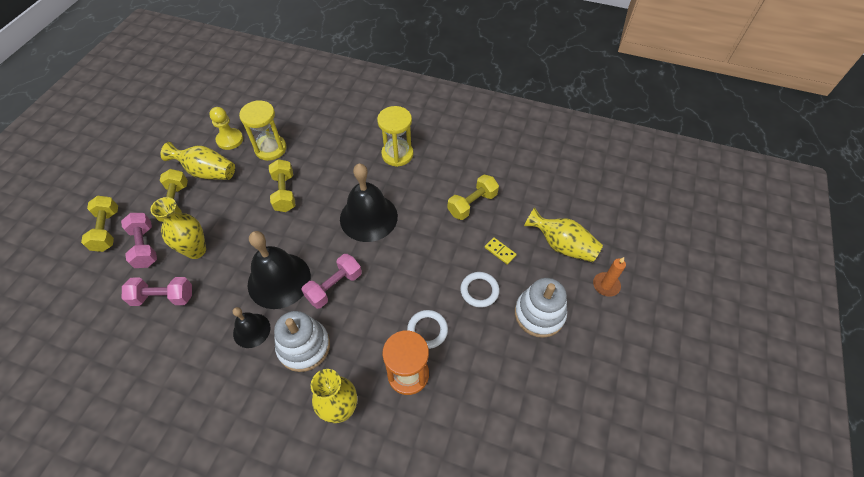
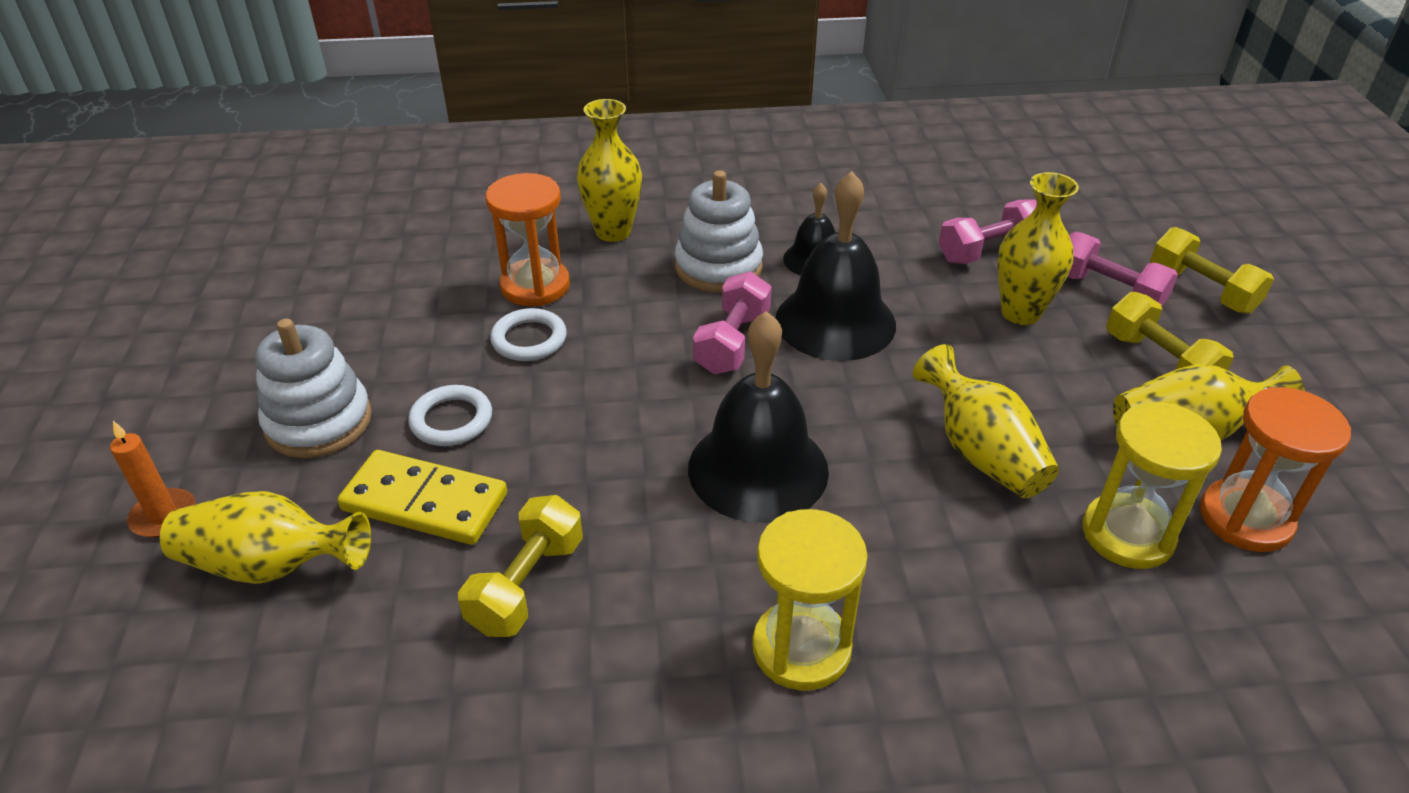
camera: 155 degrees right, 15 degrees down
yellow pawn [209,107,243,150] -> orange hourglass [1200,387,1351,552]
yellow dumbbell [269,159,296,212] -> yellow vase [913,344,1059,498]
yellow domino [485,237,517,265] -> yellow domino [337,450,507,545], size x2.10

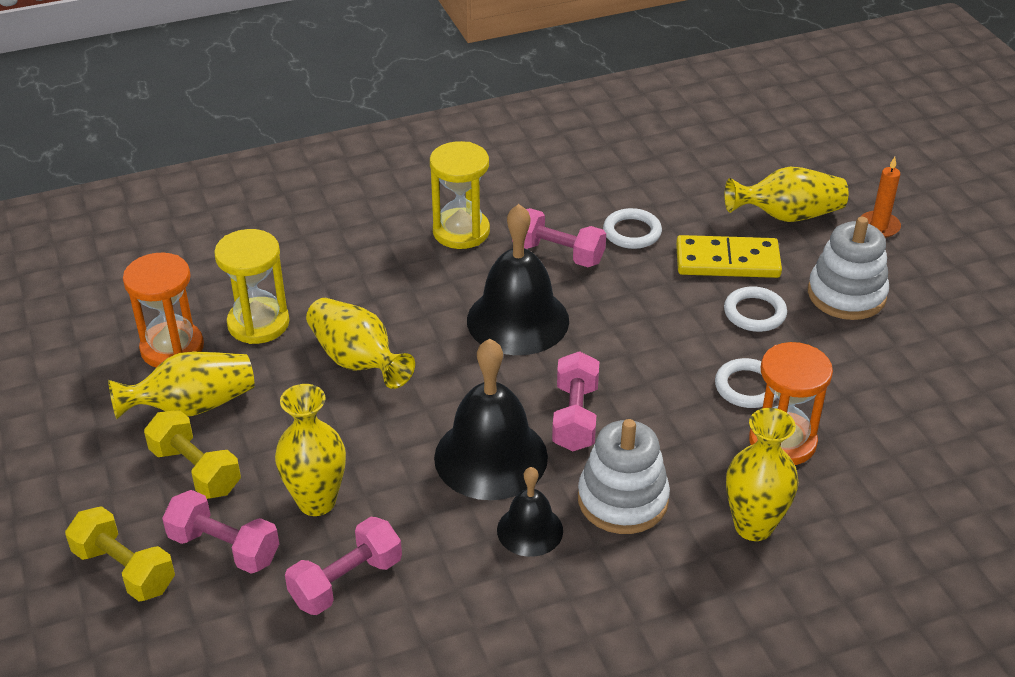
camera: 165 degrees right, 0 degrees up
yellow dumbbell [458,495,583,637] -> white ring [603,208,662,249]
none -> pink dumbbell [512,208,606,267]

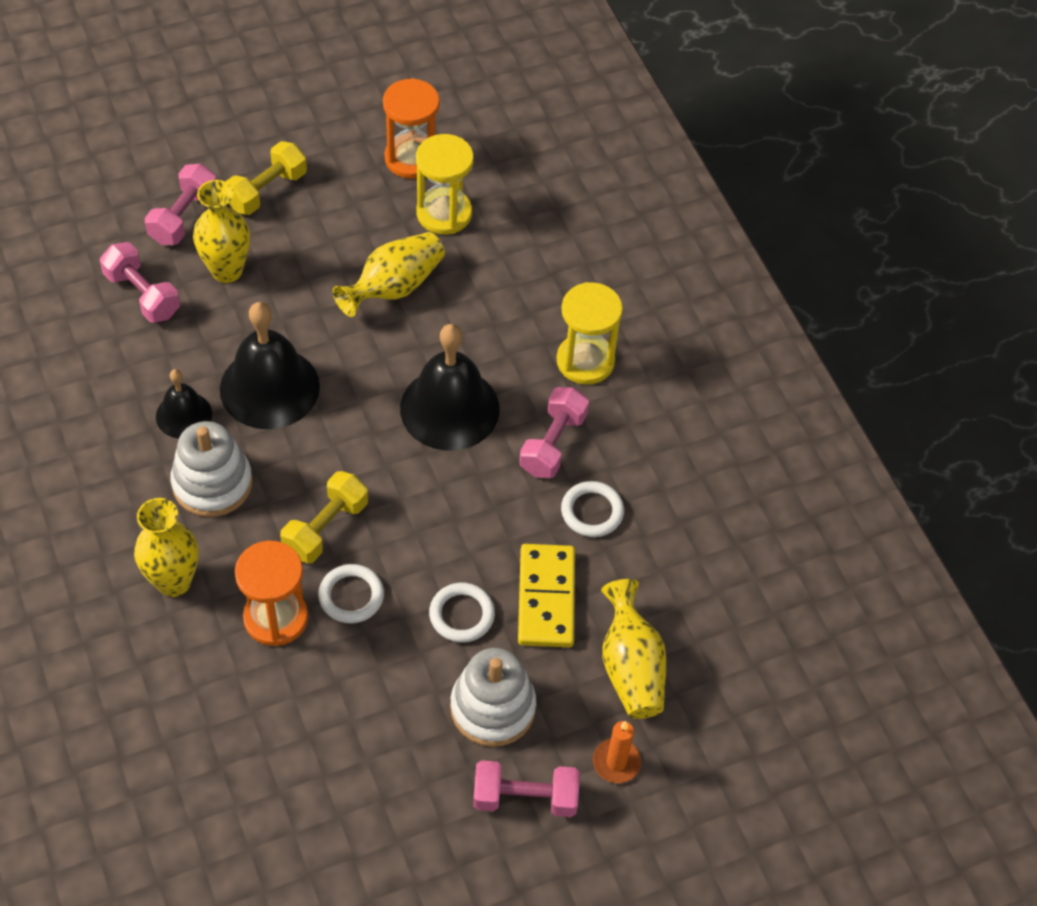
camera: 85 degrees right, 15 degrees up
yellow dumbbell [65,506,175,601] -> yellow dumbbell moved to [280,471,368,564]
yellow vase [108,351,254,419] -> none
pink dumbbell [552,351,599,451] -> pink dumbbell moved to [473,760,580,817]

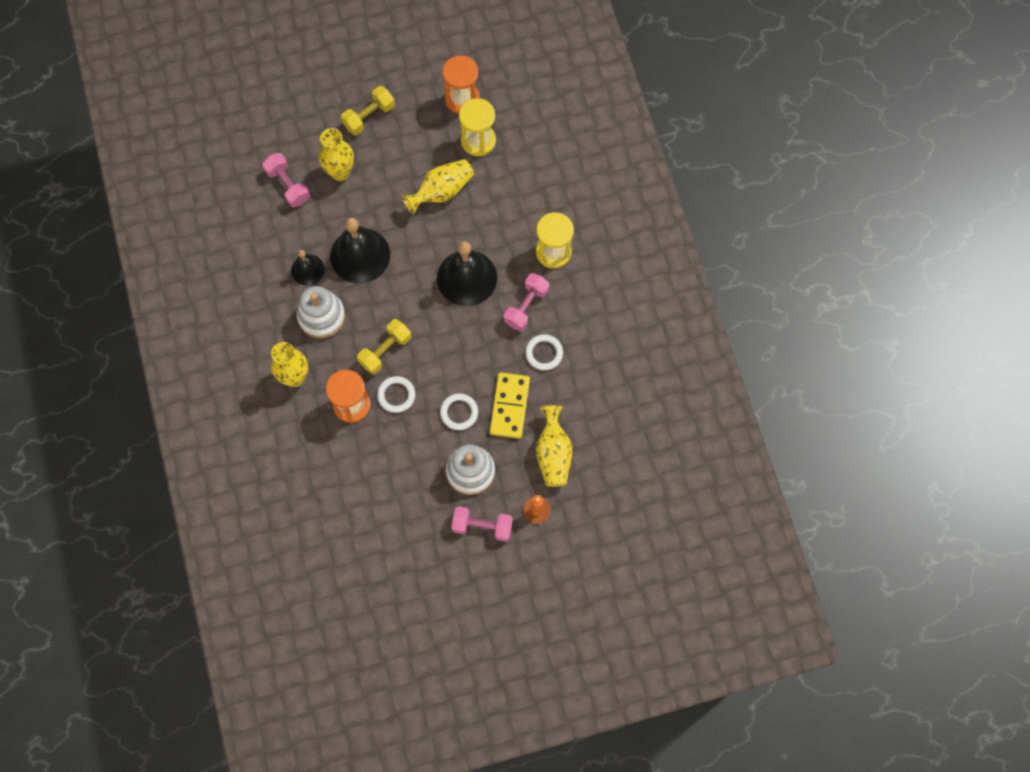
camera: 10 degrees right, 15 degrees up
pink dumbbell [145,164,216,245] -> none

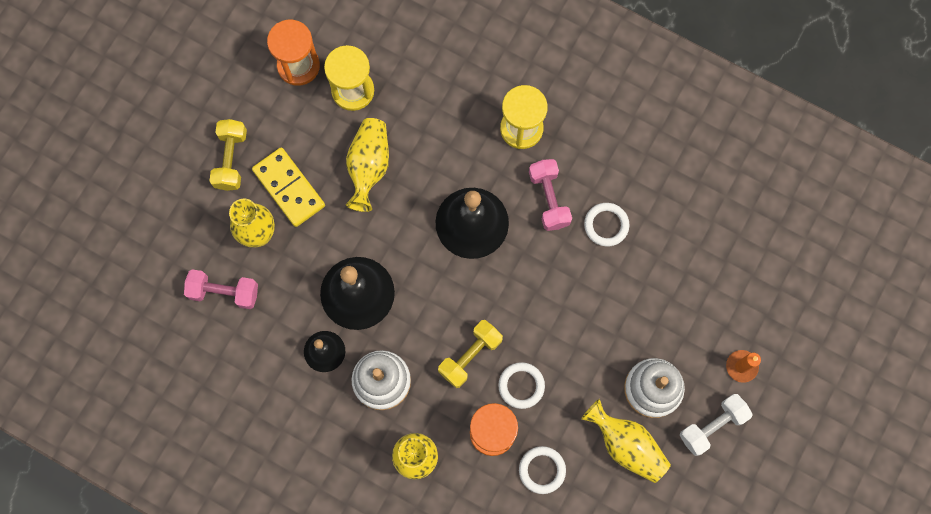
camera: 45 degrees left, 5 degrees up
yellow dumbbell [357,319,411,374] -> yellow dumbbell turned 45 degrees clockwise [438,320,503,388]
white ring [440,393,478,430] -> white ring moved to [519,446,566,494]
pink dumbbell [451,506,513,542] -> white dumbbell [680,394,753,456]
yellow domino [490,372,530,439] -> yellow domino moved to [252,147,325,227]
yellow vase [536,405,572,487] -> yellow vase moved to [581,399,671,483]

